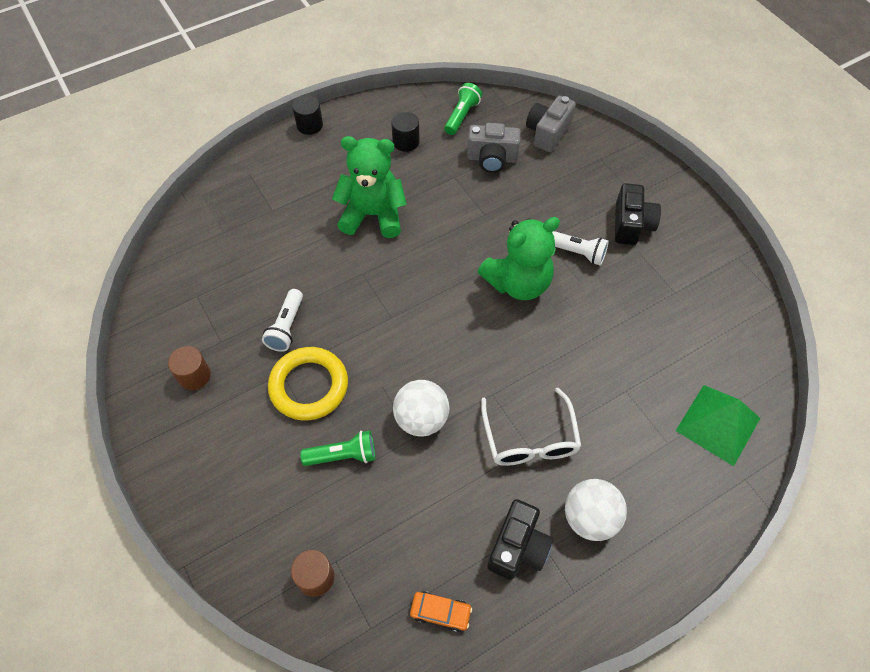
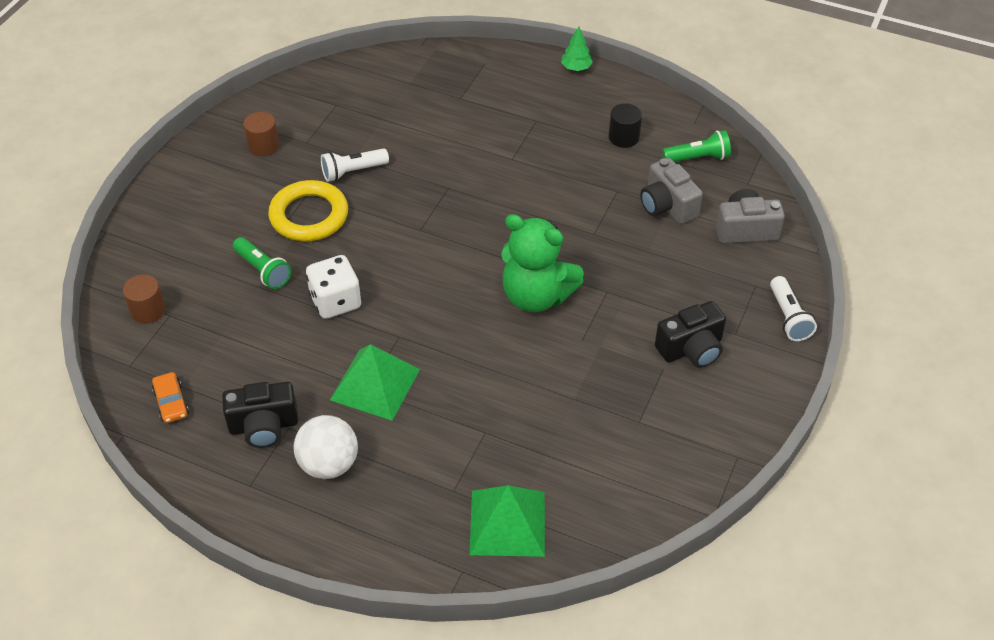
camera: 55 degrees right, 10 degrees down
black cylinder [292,95,323,135] -> green tree [561,26,593,71]
green teddy bear [332,136,407,238] -> none
white ball [393,380,450,437] -> white dice [306,255,361,319]
white glasses [481,388,581,466] -> green pyramid [330,344,420,421]
white flashlight [552,231,609,266] -> white flashlight moved to [770,276,817,341]

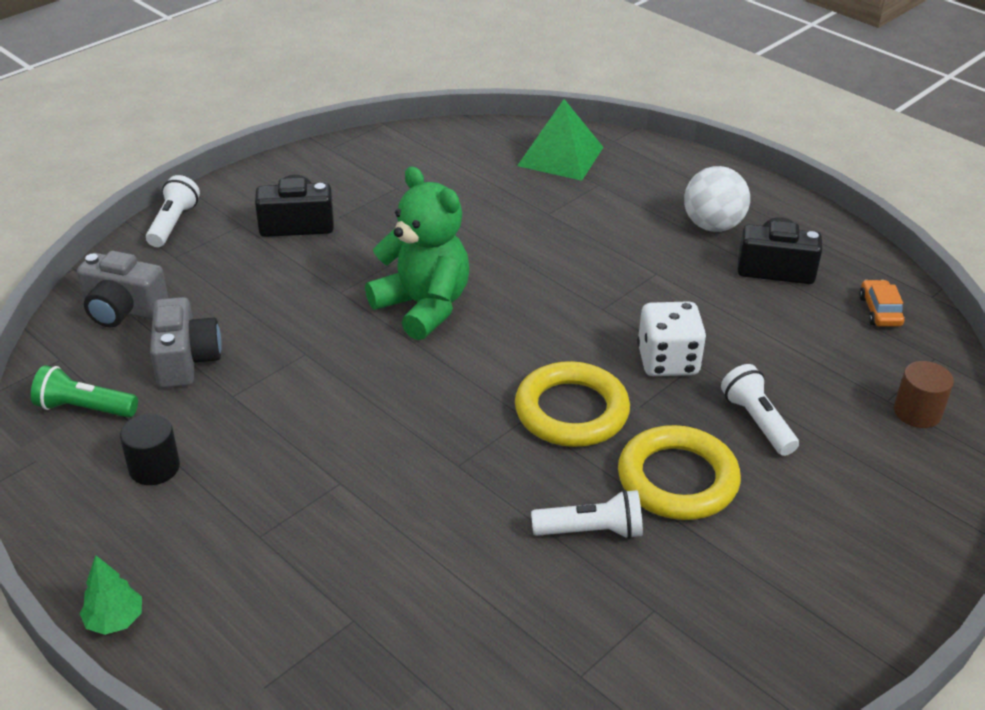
camera: 160 degrees left, 10 degrees down
green flashlight [233,237,291,289] -> white flashlight [721,364,799,456]
brown cylinder [243,112,279,156] -> none
green pyramid [330,344,420,421] -> none
none -> yellow ring [515,361,630,447]

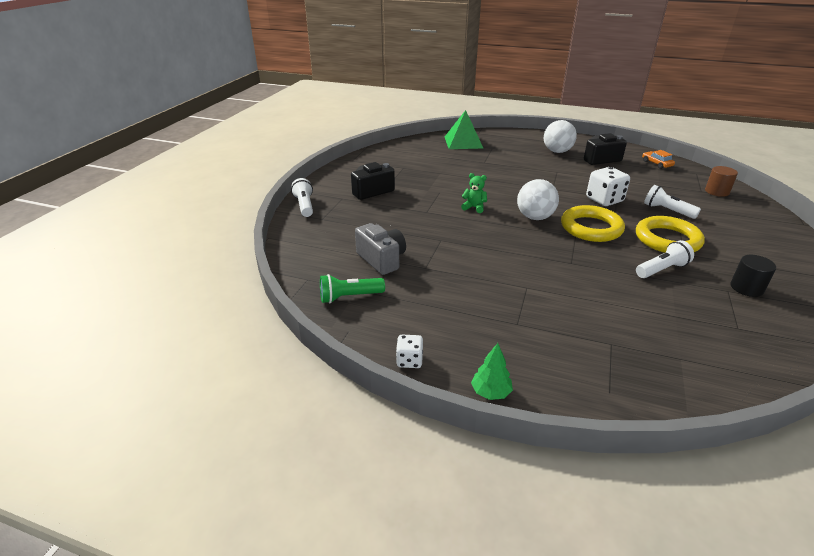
camera: 25 degrees left, 5 degrees down
grey camera [77,251,168,328] -> none
black cylinder [120,414,180,485] -> black cylinder moved to [731,255,776,297]
green teddy bear [365,166,469,340] -> green teddy bear [461,173,487,213], size x0.44
none -> white dice [396,335,423,368]
none -> white ball [517,179,559,220]

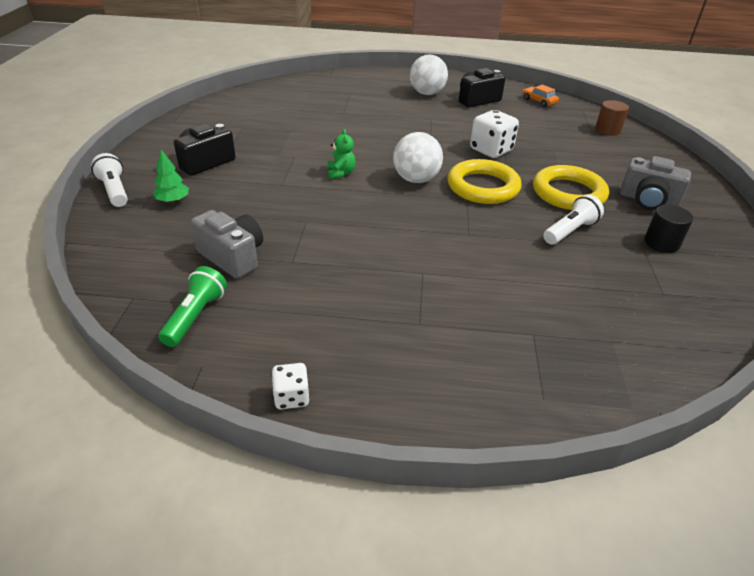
camera: 15 degrees left, 5 degrees up
green flashlight [320,274,385,303] -> green flashlight turned 135 degrees clockwise [158,266,227,347]
green pyramid [445,110,483,149] -> none
green teddy bear [461,173,487,213] -> green teddy bear turned 75 degrees clockwise [327,129,356,179]
green tree [471,343,513,400] -> green tree moved to [153,149,189,203]
white flashlight [644,185,701,219] -> none
none -> grey camera [620,156,691,210]

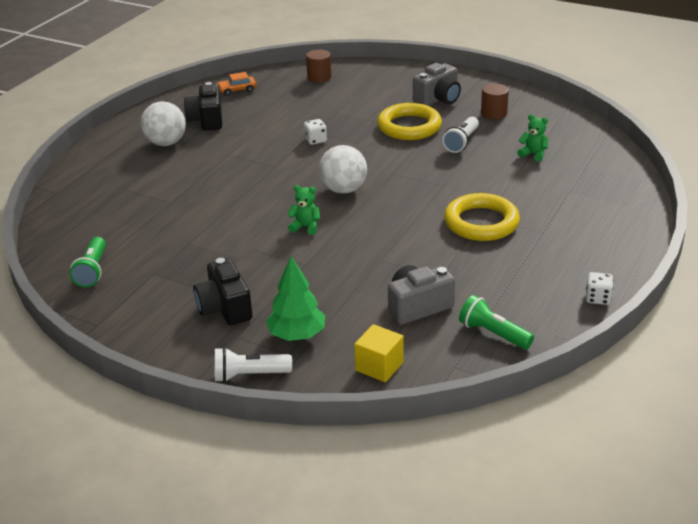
camera: 65 degrees left, 5 degrees down
green tree [153,149,189,203] -> green tree [266,256,325,341], size x1.55
yellow ring [447,159,521,204] -> yellow ring moved to [444,193,520,241]
white dice [470,110,519,158] -> white dice [304,119,327,145], size x0.56
white flashlight [543,194,604,245] -> white flashlight turned 135 degrees counterclockwise [442,117,479,153]
black cylinder [644,205,693,253] -> brown cylinder [481,83,509,119]
none -> green flashlight [70,237,106,287]
none -> yellow cube [354,324,404,382]
none -> green teddy bear [517,114,548,162]

